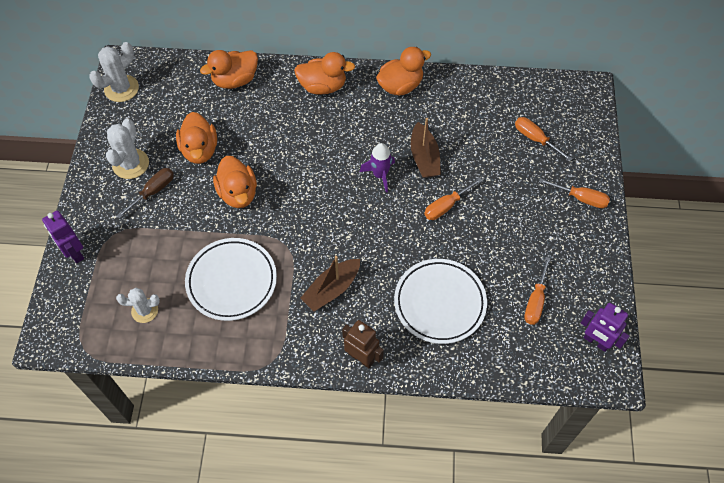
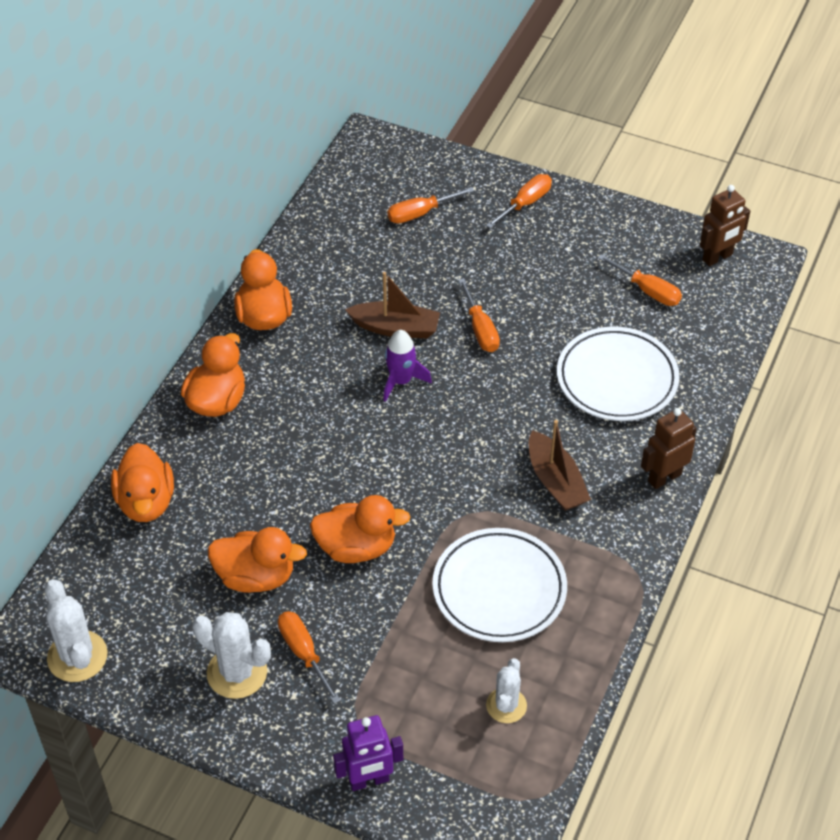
camera: 70 degrees left, 10 degrees down
brown screwdriver [117,168,174,219] -> orange screwdriver [278,611,341,704]
purple robot [581,303,629,352] -> brown robot [700,185,750,266]

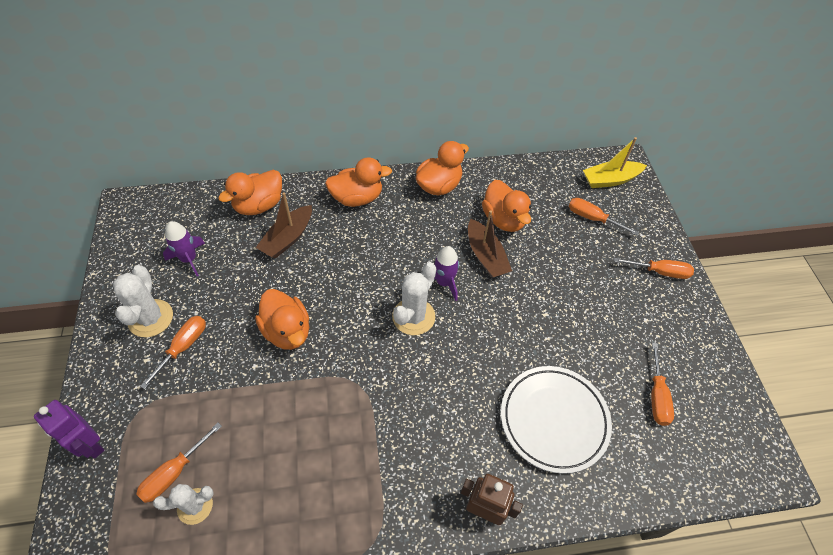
camera: 55 degrees right, 5 degrees up
white cactus [45,579,108,682] -> white cactus moved to [392,262,437,335]
orange duck [208,527,307,593] -> orange duck moved to [482,180,531,232]
white plate [432,528,567,642] -> none
orange screwdriver [458,278,500,352] -> orange screwdriver moved to [136,423,222,503]
brown boat [529,420,591,511] -> brown boat moved to [256,192,312,258]
brown robot [700,185,750,266] -> none
none -> purple rocket [163,221,205,276]
none -> yellow boat [583,137,647,188]

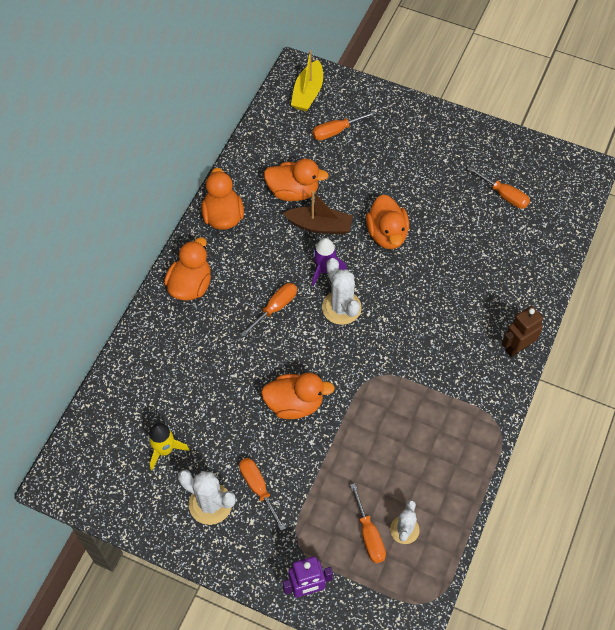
camera: 55 degrees left, 5 degrees up
purple rocket [163,221,205,276] -> yellow rocket [148,423,189,470]
orange duck [218,170,282,215] -> orange duck moved to [366,194,409,249]
brown boat [256,192,312,258] -> none
white plate [501,366,612,474] -> none
orange screwdriver [614,258,694,279] -> orange screwdriver moved to [241,283,297,337]

